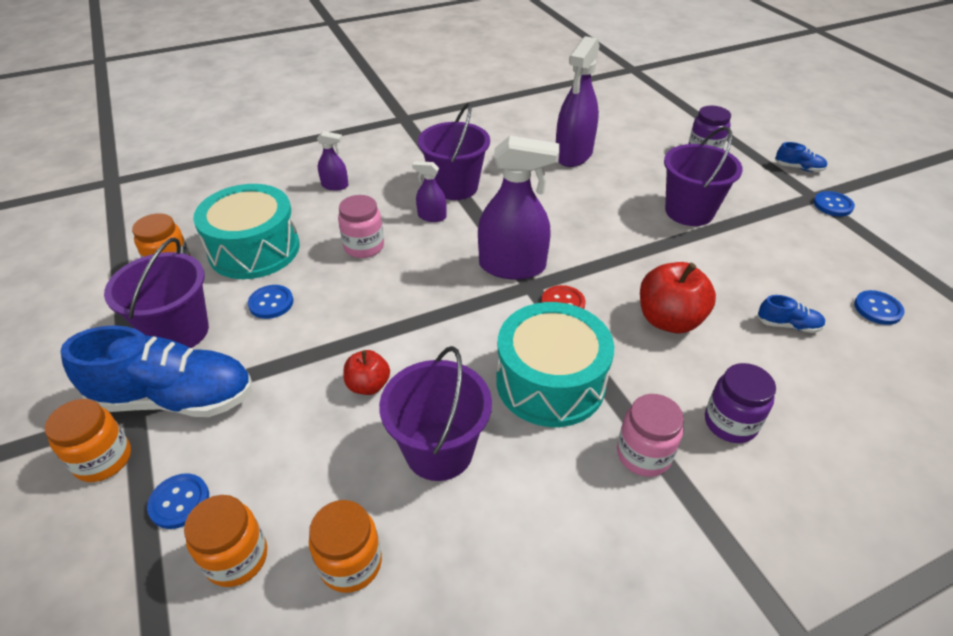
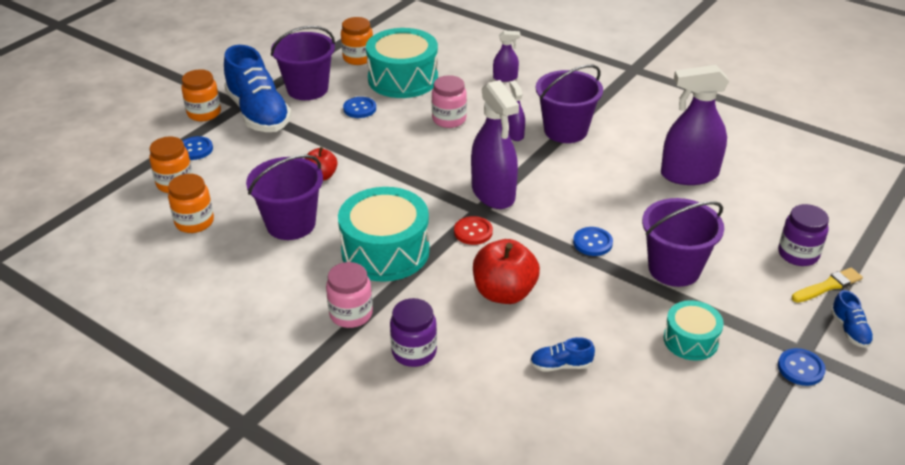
camera: 60 degrees right, 5 degrees down
purple spray bottle [317,131,349,191] -> purple spray bottle turned 75 degrees counterclockwise [493,30,520,82]
blue shoe [757,295,826,333] -> blue shoe turned 105 degrees clockwise [530,337,595,372]
blue button [854,290,905,325] -> blue button moved to [573,227,613,256]
none -> turquoise drum [664,300,724,361]
none -> yellow brush [792,268,863,303]

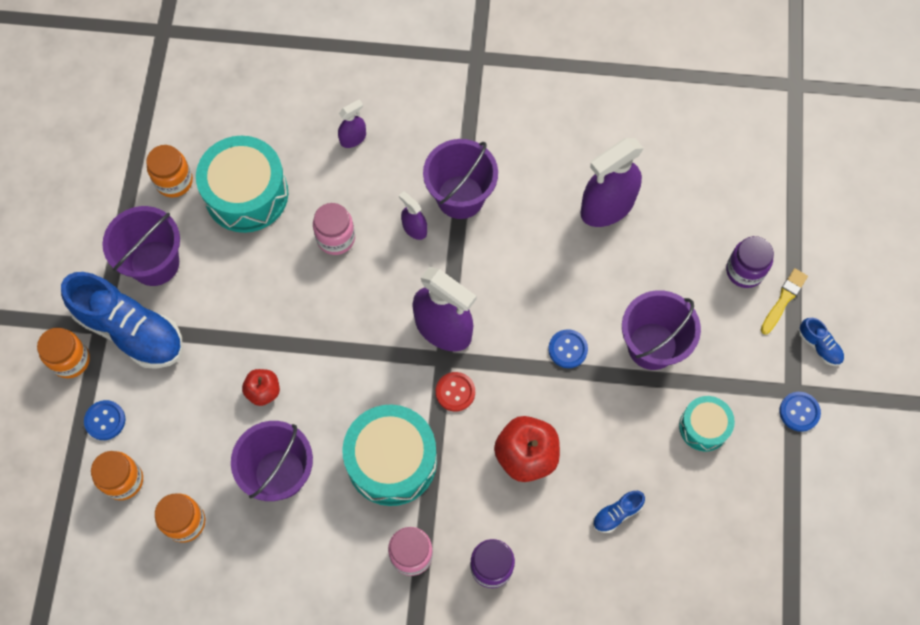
camera: 30 degrees left, 30 degrees up
blue button [343,97,376,118] -> none

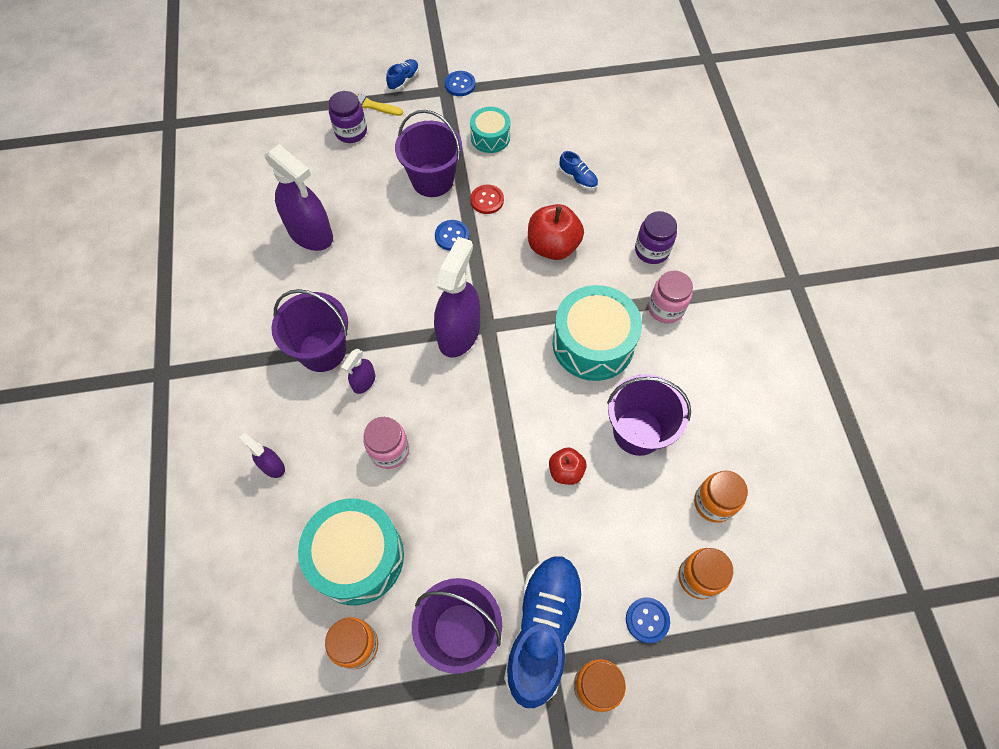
camera: 105 degrees left, 5 degrees down
red button [436,372,475,412] -> red button moved to [470,185,504,214]

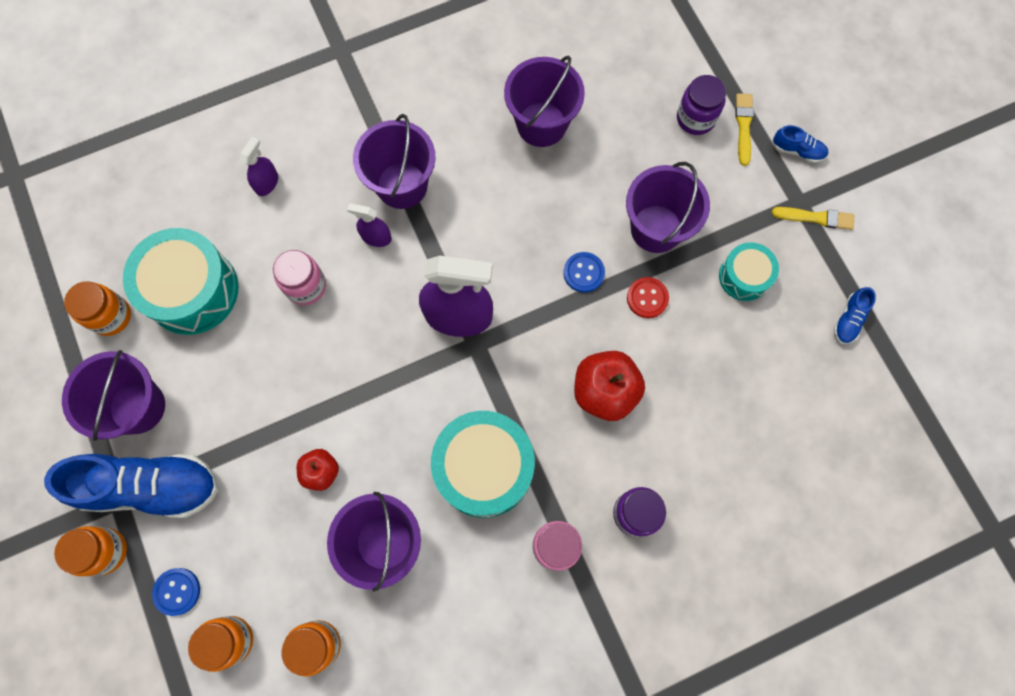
camera: 75 degrees right, 10 degrees up
purple spray bottle [264,144,333,251] -> purple bucket [504,55,585,147]
blue button [445,71,476,96] -> yellow brush [772,207,854,230]
blue shoe [559,151,598,190] -> blue shoe moved to [834,287,876,344]

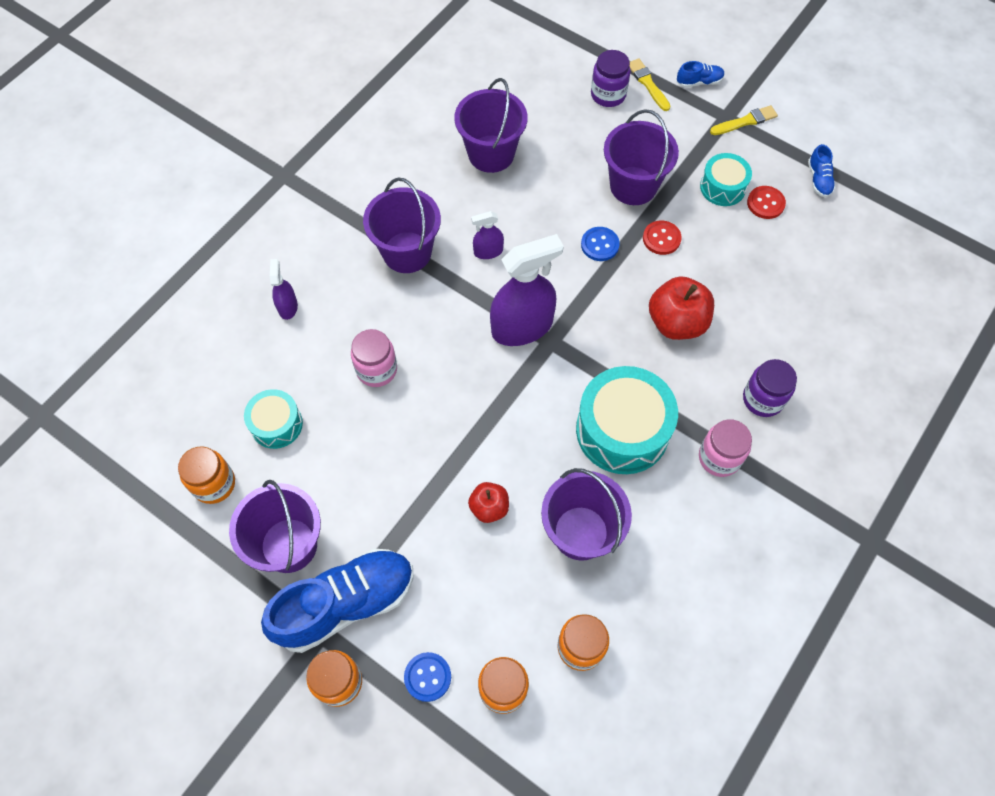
camera: 30 degrees left, 10 degrees down
turquoise drum [123,228,239,335] -> turquoise drum [244,389,303,449], size x0.56
purple spray bottle [347,203,392,247] -> purple spray bottle moved to [471,211,504,259]
none -> red button [747,186,786,219]

